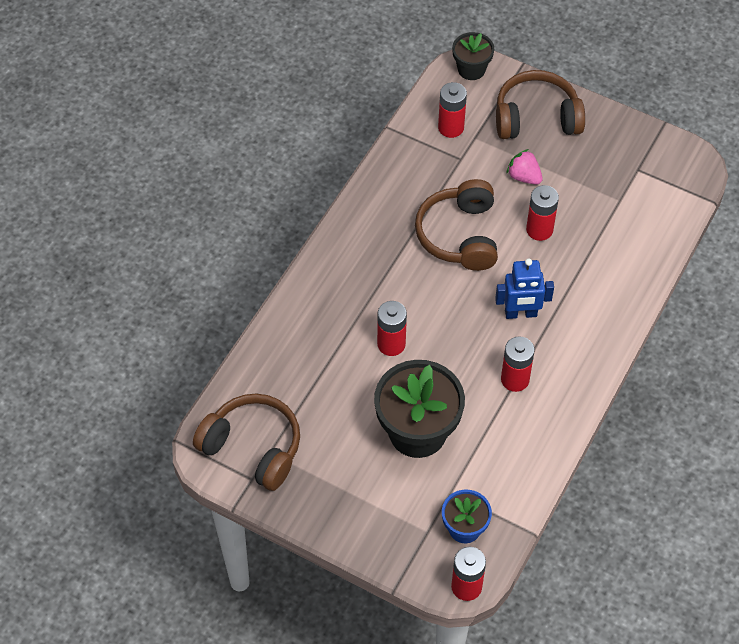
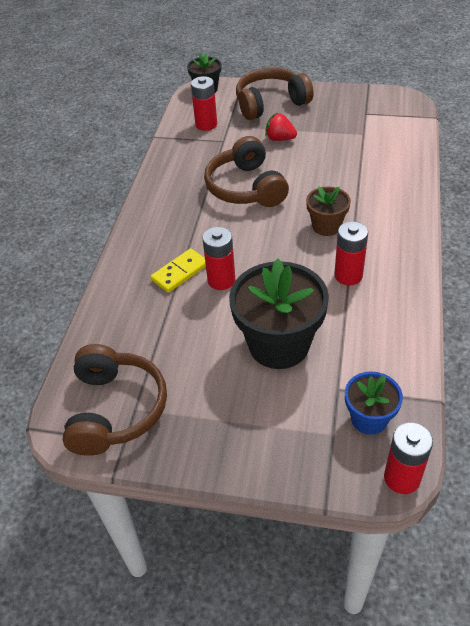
camera: 15 degrees left, 10 degrees down
brown headphones [193,394,300,491] -> brown headphones turned 75 degrees clockwise [63,344,167,456]
blue robot [495,258,554,319] -> brown flower pot [306,186,351,236]
pink strawberry [506,149,543,185] -> red strawberry [265,113,297,141]
red battery [526,185,559,241] -> none
none -> yellow domino [151,248,206,293]

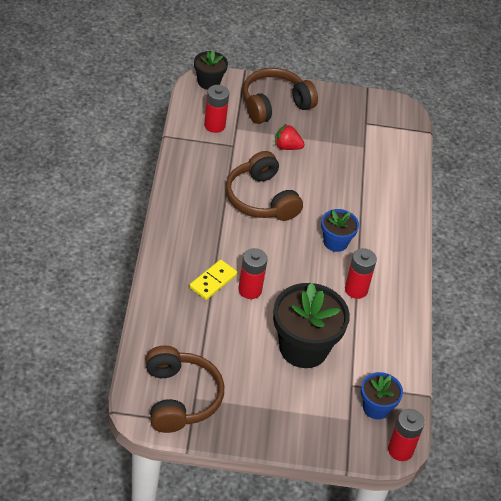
camera: 15 degrees left, 0 degrees up
brown flower pot [306,186,351,236] -> blue flower pot [321,209,359,252]

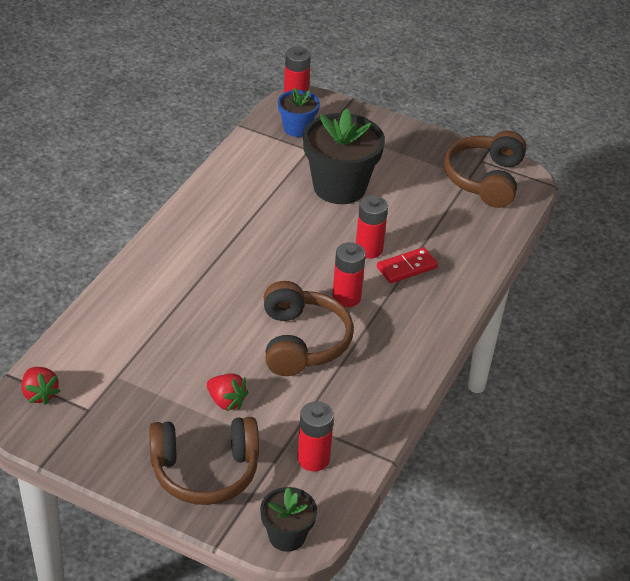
camera: 155 degrees left, 5 degrees down
yellow domino [189,260,238,300] -> red domino [377,247,438,283]
blue flower pot [321,209,359,252] -> none
red battery [345,248,377,299] -> red battery moved to [332,242,366,307]
none -> red strawberry [21,367,60,405]

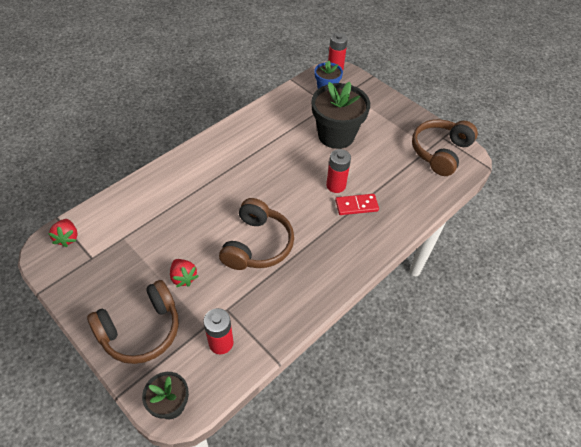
camera: 20 degrees right, 10 degrees up
brown headphones [149,417,259,505] -> brown headphones turned 45 degrees counterclockwise [87,280,179,364]
red battery [332,242,366,307] -> none

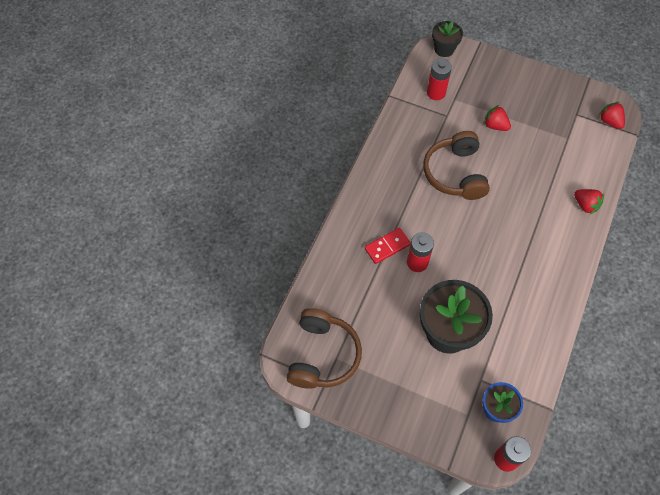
camera: 160 degrees right, 10 degrees up
brown headphones [87,280,179,364] -> none
none -> red strawberry [574,189,604,215]

